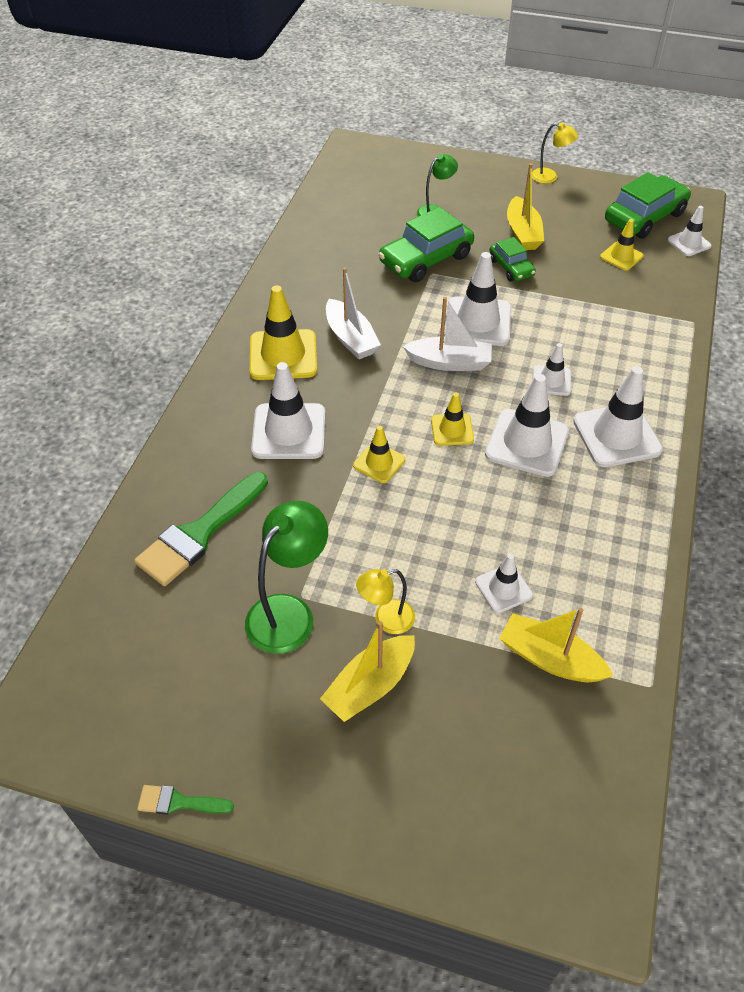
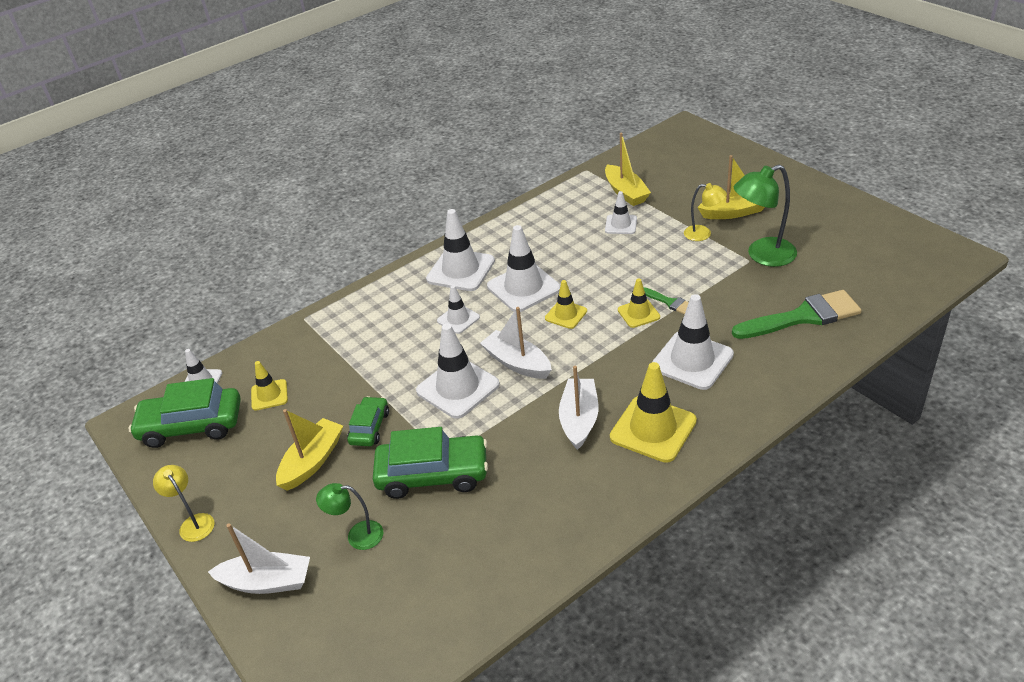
camera: 140 degrees left, 10 degrees down
green brush [137,785,234,815] -> green brush moved to [643,287,689,315]
none -> white boat [208,523,310,594]

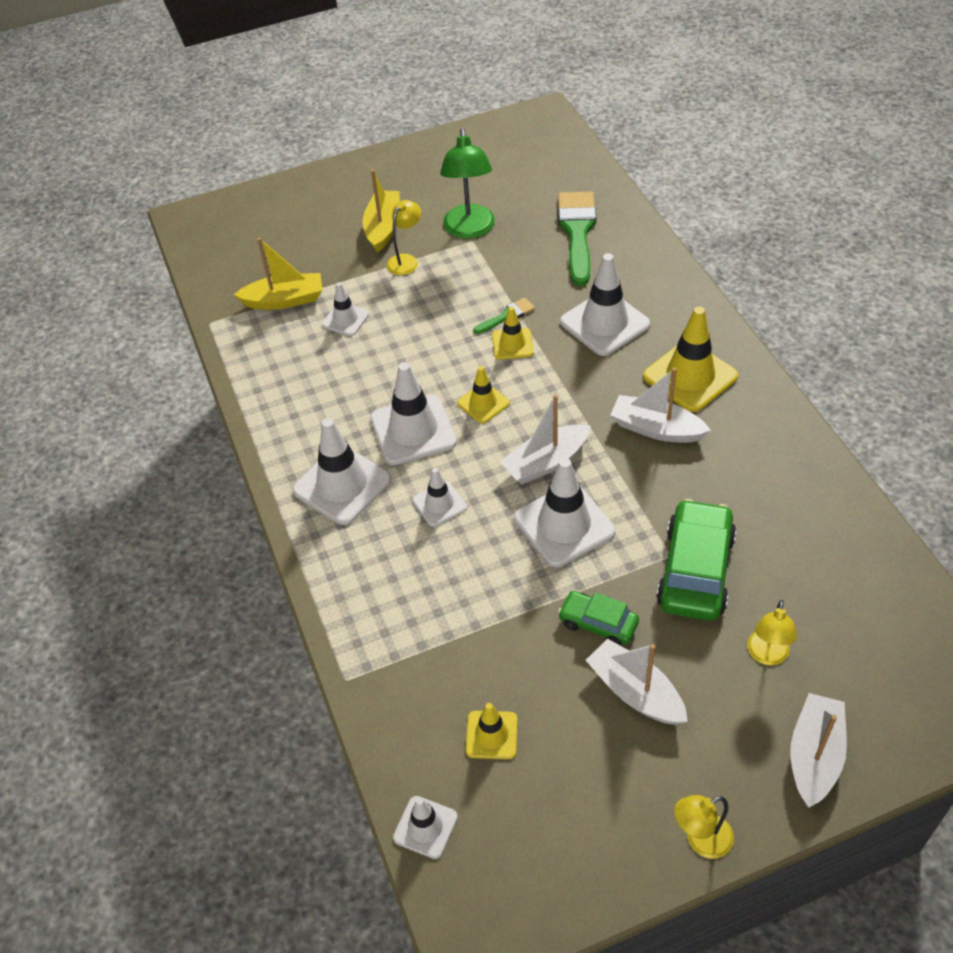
camera: 75 degrees left, 10 degrees up
green car [129,378,241,448] -> none
yellow boat [276,409,343,491] -> white boat [585,639,688,725]
green lamp [316,483,383,550] -> yellow lamp [747,600,797,665]

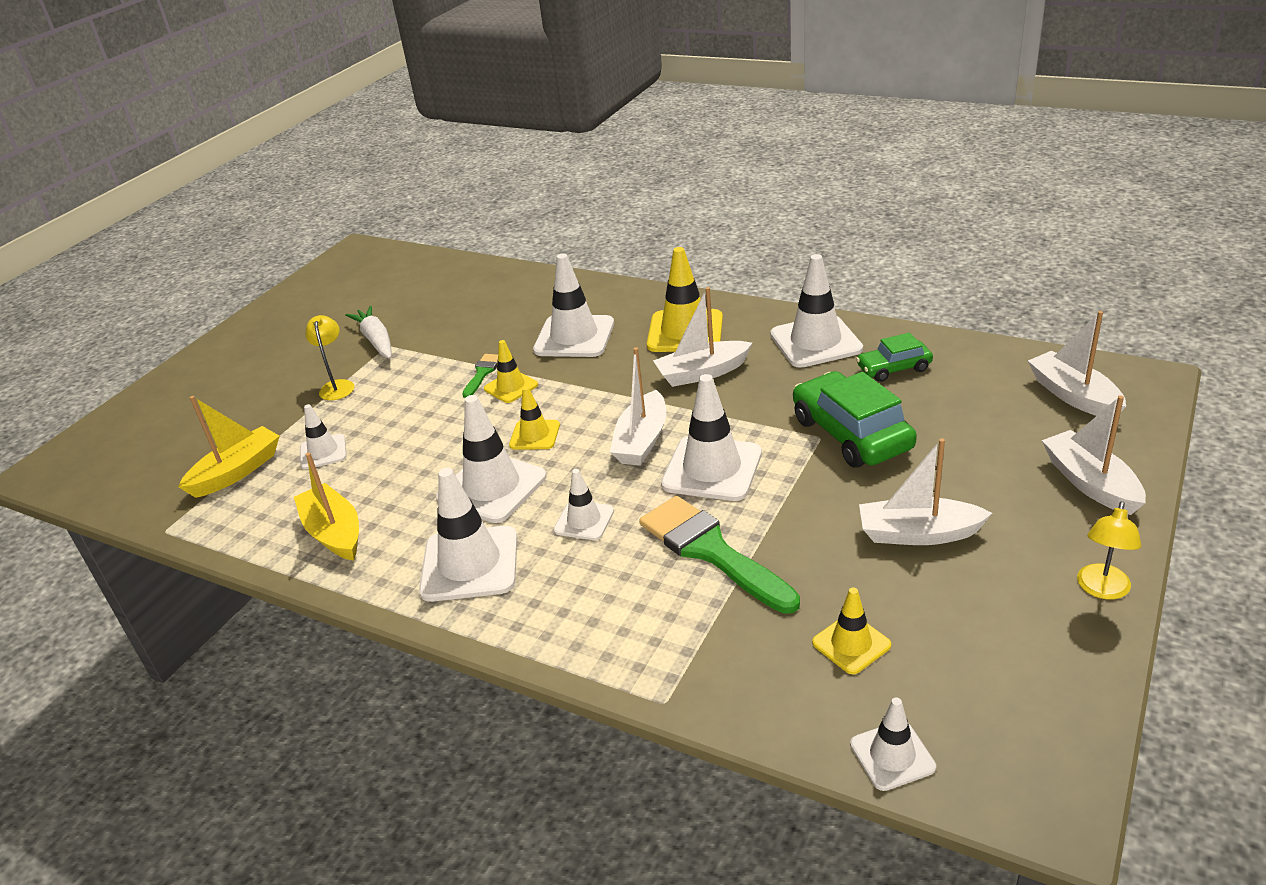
camera: 40 degrees left, 15 degrees down
yellow boat [362,169,400,253] -> yellow boat moved to [294,452,359,561]
green lamp [440,128,495,239] -> white carrot [345,306,391,359]
green brush [558,192,596,286] -> green brush moved to [639,496,800,614]
green car [558,591,639,646] -> green car moved to [856,333,933,382]
yellow lamp [747,600,797,665] -> none
none -> white traffic cone [770,254,863,368]
none -> white boat [1028,311,1126,416]

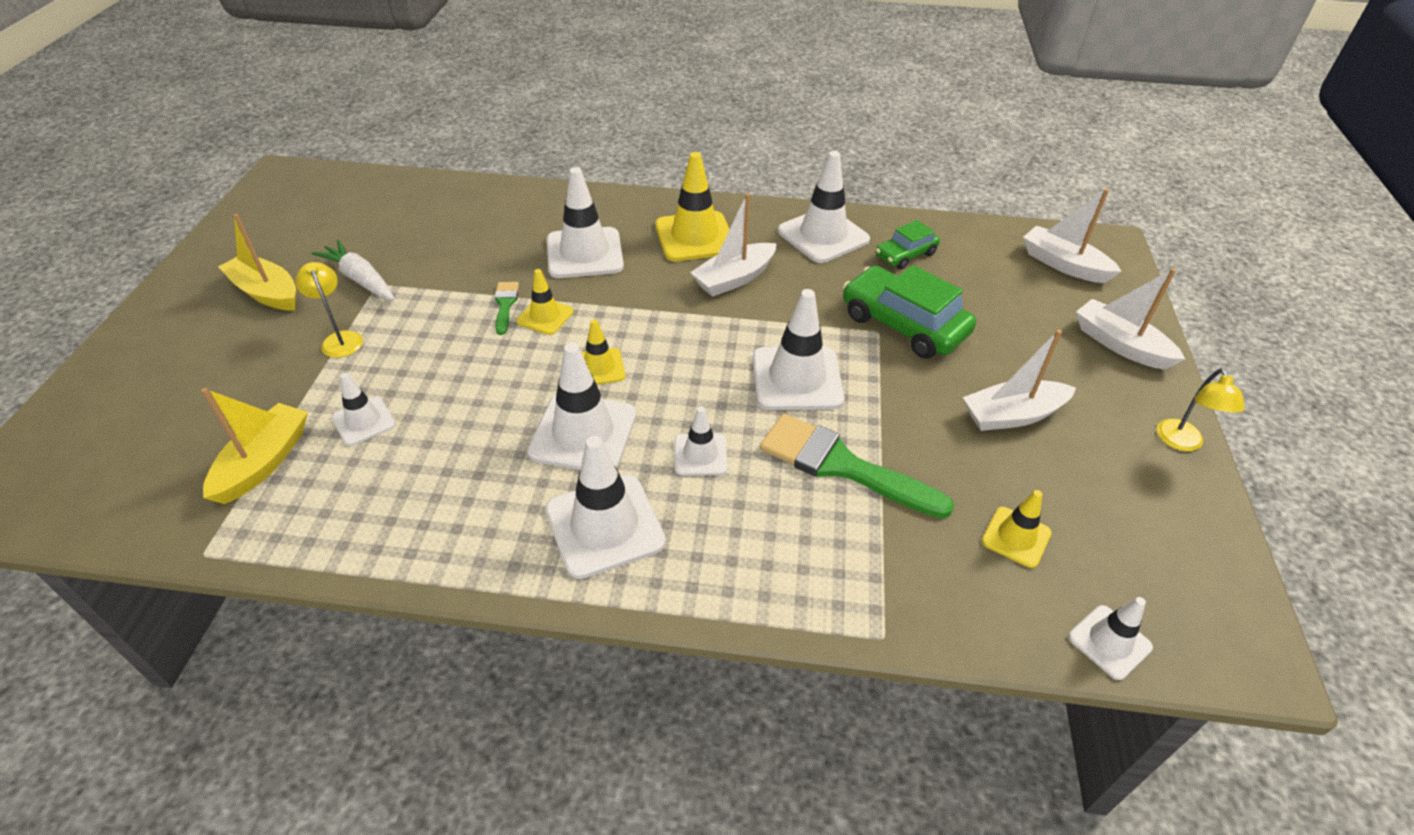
camera: 25 degrees left, 10 degrees up
yellow boat [294,452,359,561] -> yellow boat moved to [218,214,296,310]
white boat [610,347,666,466] -> none

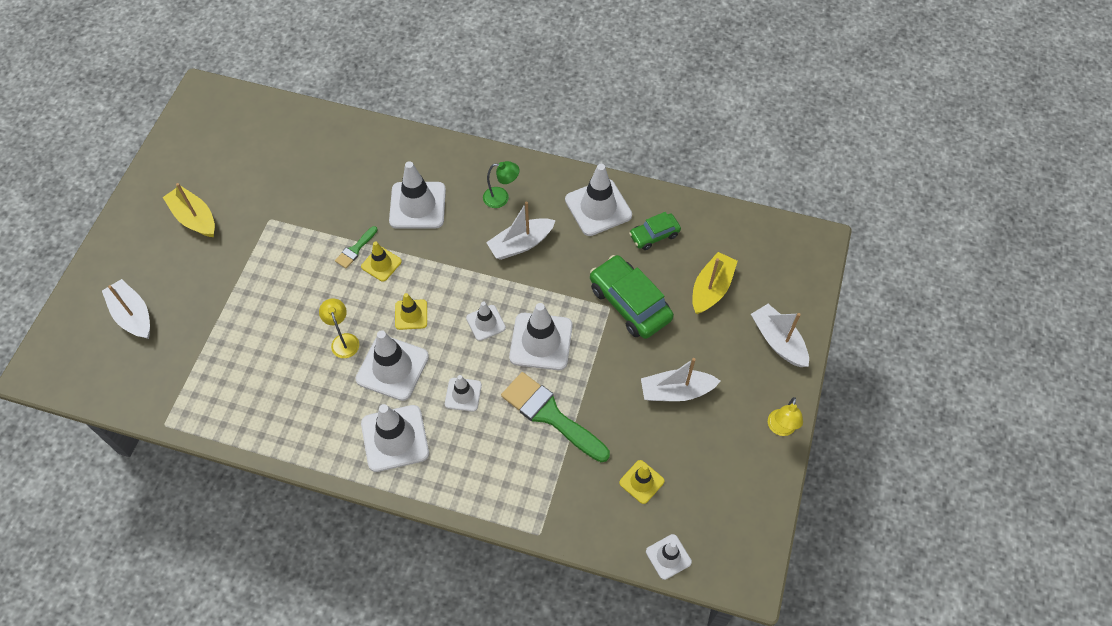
camera: 10 degrees right, 15 degrees up
yellow boat [201,388,308,504] -> yellow boat moved to [692,252,738,314]
yellow lamp [295,262,363,358] -> yellow lamp moved to [319,298,359,358]
white carrot [312,240,395,300] -> none
white traffic cone [332,373,395,446] -> white traffic cone moved to [466,302,506,341]
green brush [495,282,519,335] -> green brush turned 150 degrees counterclockwise [335,226,378,268]
yellow traffic cone [655,152,730,261] -> green lamp [483,161,520,208]
white boat [1023,189,1122,283] -> white boat moved to [102,279,150,339]

